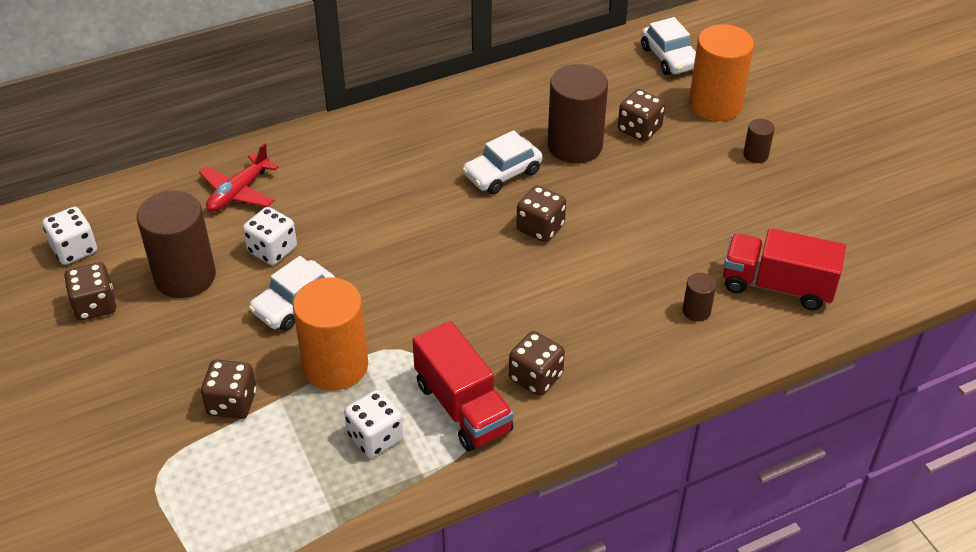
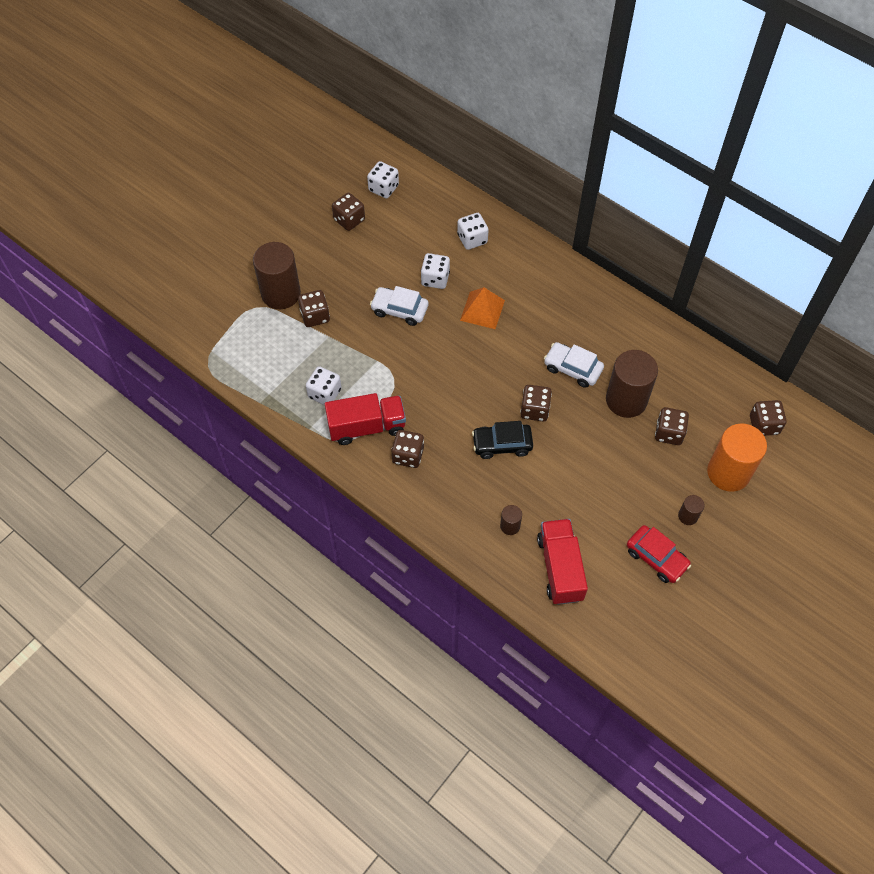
camera: 65 degrees right, 15 degrees up
brown cylinder [137,191,216,298] -> brown cylinder moved to [253,242,301,309]
red plane [199,143,279,212] -> white dice [457,213,489,250]
orange cylinder [293,277,368,391] -> none
red truck [412,321,514,451] -> red truck turned 135 degrees counterclockwise [325,393,406,445]
white car [641,17,696,75] -> brown dice [750,400,787,436]
none -> orange pyramid [460,287,505,329]
none -> black car [472,421,533,459]
none -> red car [627,525,691,583]

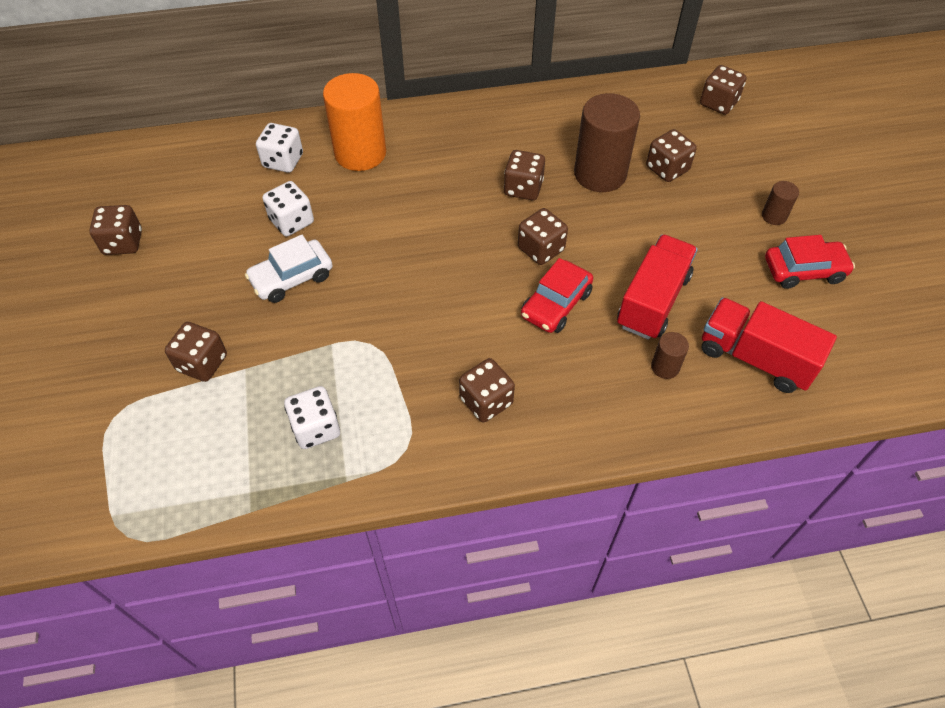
camera: 50 degrees left, 5 degrees down
brown cylinder [253,242,301,309] -> none
red truck [325,393,406,445] -> red truck moved to [617,234,698,340]
white dice [367,161,399,198] -> none
orange pyramid [460,287,505,329] -> none
black car [472,421,533,459] -> red car [521,258,593,333]
white car [544,342,604,388] -> brown dice [504,150,545,200]
orange cylinder [707,424,767,492] -> orange cylinder moved to [323,73,386,171]

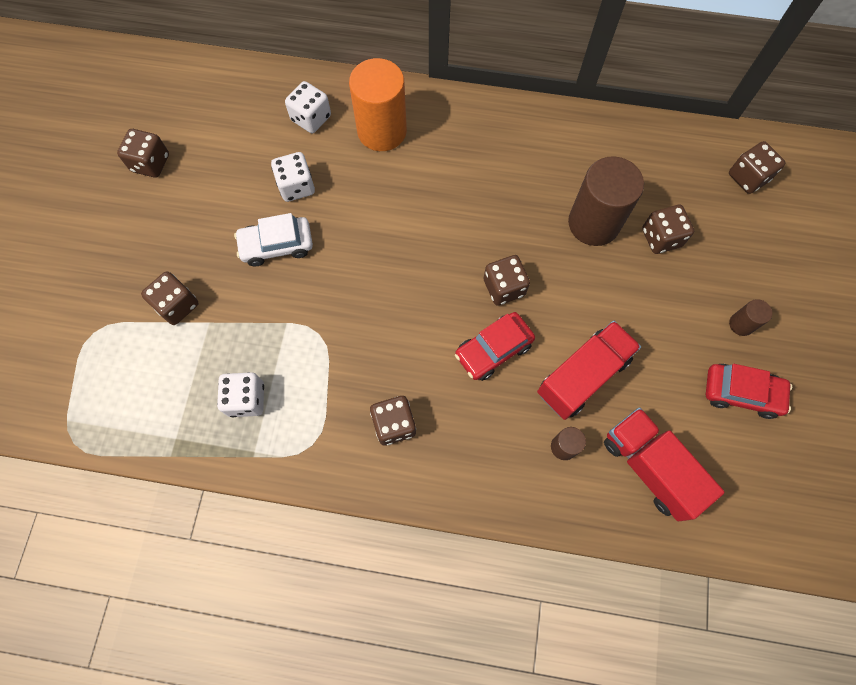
camera: 20 degrees right, 15 degrees up
brown dice [504,150,545,200] -> none

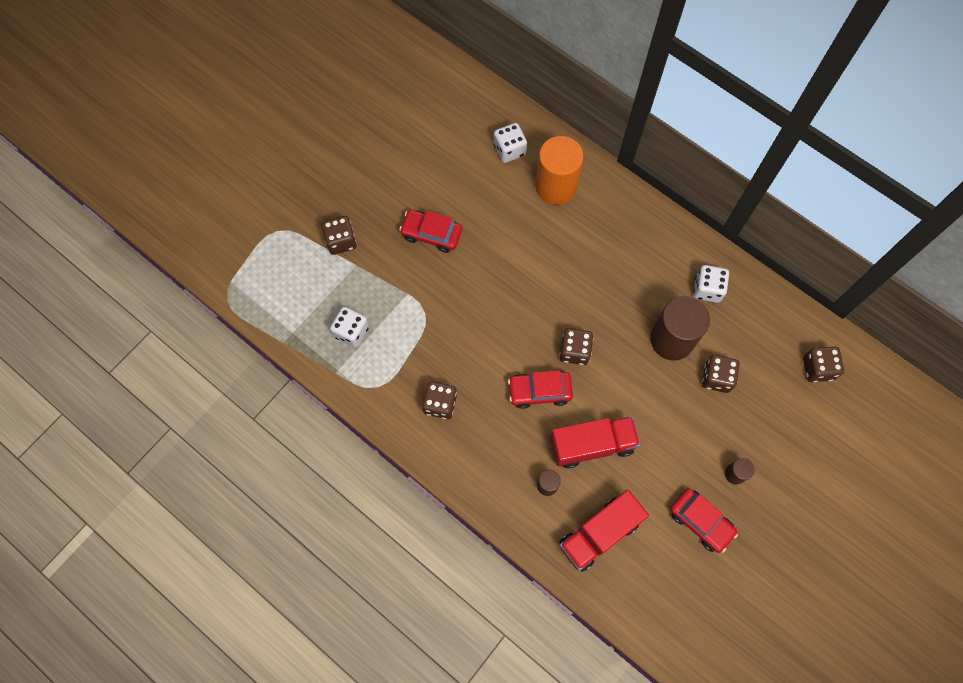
camera: 30 degrees right, 0 degrees up
brown dice [117,129,169,178] -> none
white car [234,213,313,266] -> red car [399,210,462,253]
white dice [271,152,315,202] -> white dice moved to [693,265,729,303]
red truck [604,407,725,521] -> red truck turned 120 degrees counterclockwise [559,490,649,572]

